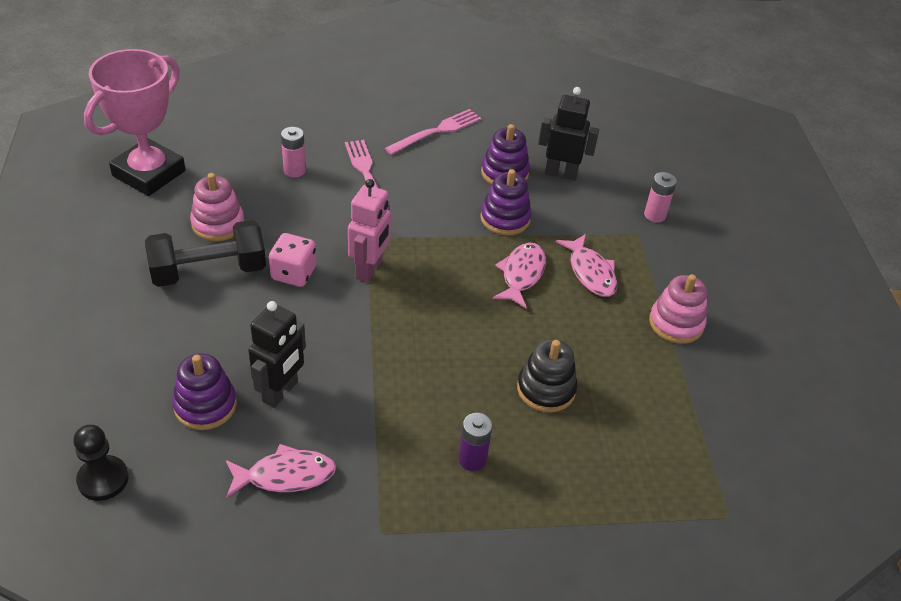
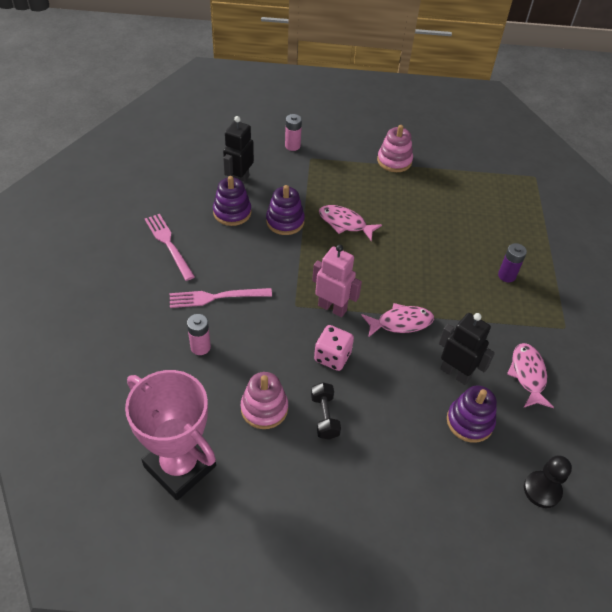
camera: 80 degrees left, 5 degrees up
black dumbbell [145,220,266,287] -> black dumbbell [311,382,341,440], size x0.55
black stacking toy [517,339,577,413] -> none
pink fish [556,234,617,297] -> pink fish moved to [361,303,434,338]

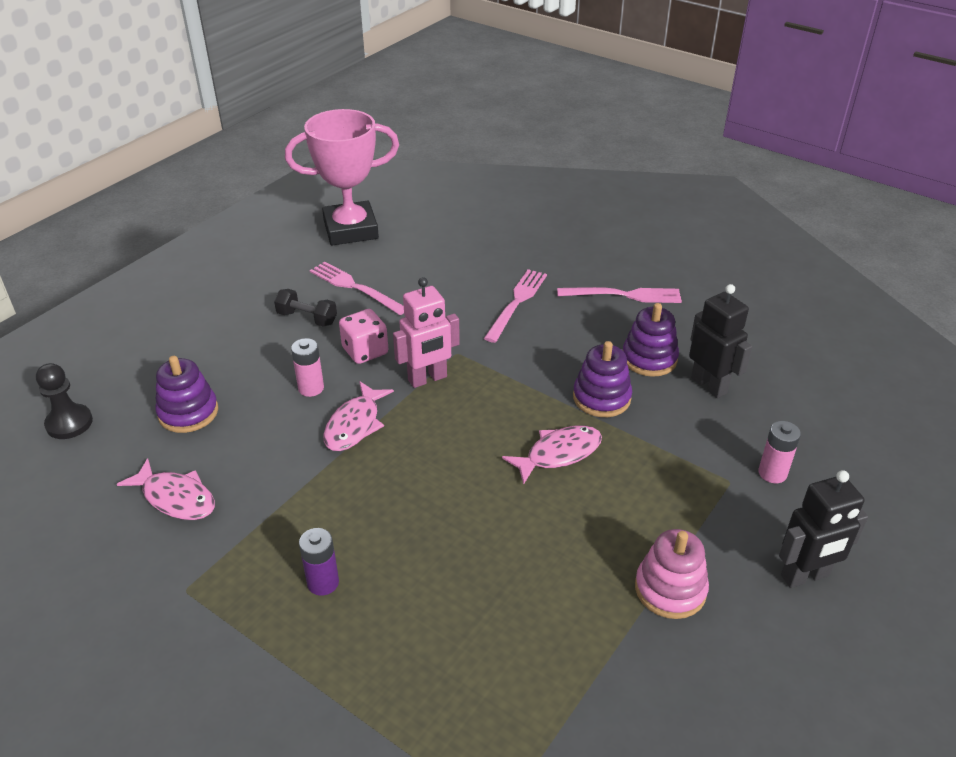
camera: 125 degrees right, 10 degrees down
pink battery [187,314,211,355] -> pink battery moved to [291,338,324,397]
pink stacking toy [241,372,288,429] -> pink fork [310,261,404,315]
black robot [439,313,495,385] -> black robot moved to [779,470,868,588]

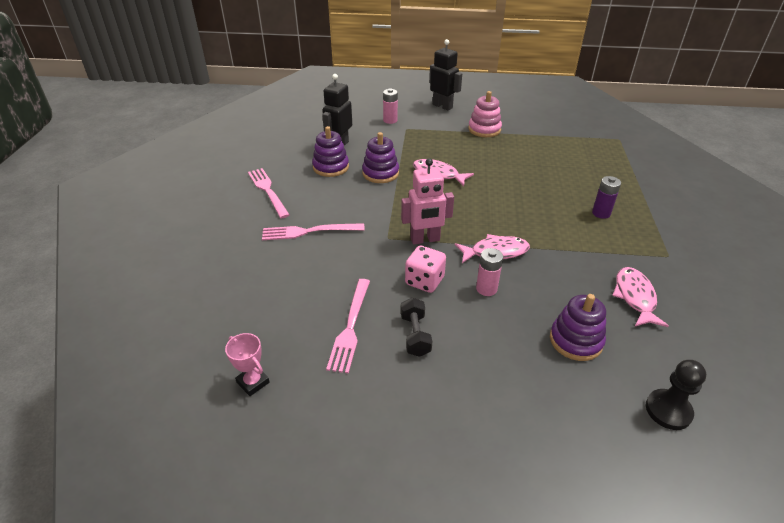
camera: 120 degrees left, 0 degrees up
pink trophy [285,109,399,245] -> pink trophy [225,333,270,396], size x0.41
pink robot [393,277,460,388] -> pink robot turned 135 degrees clockwise [401,158,454,245]

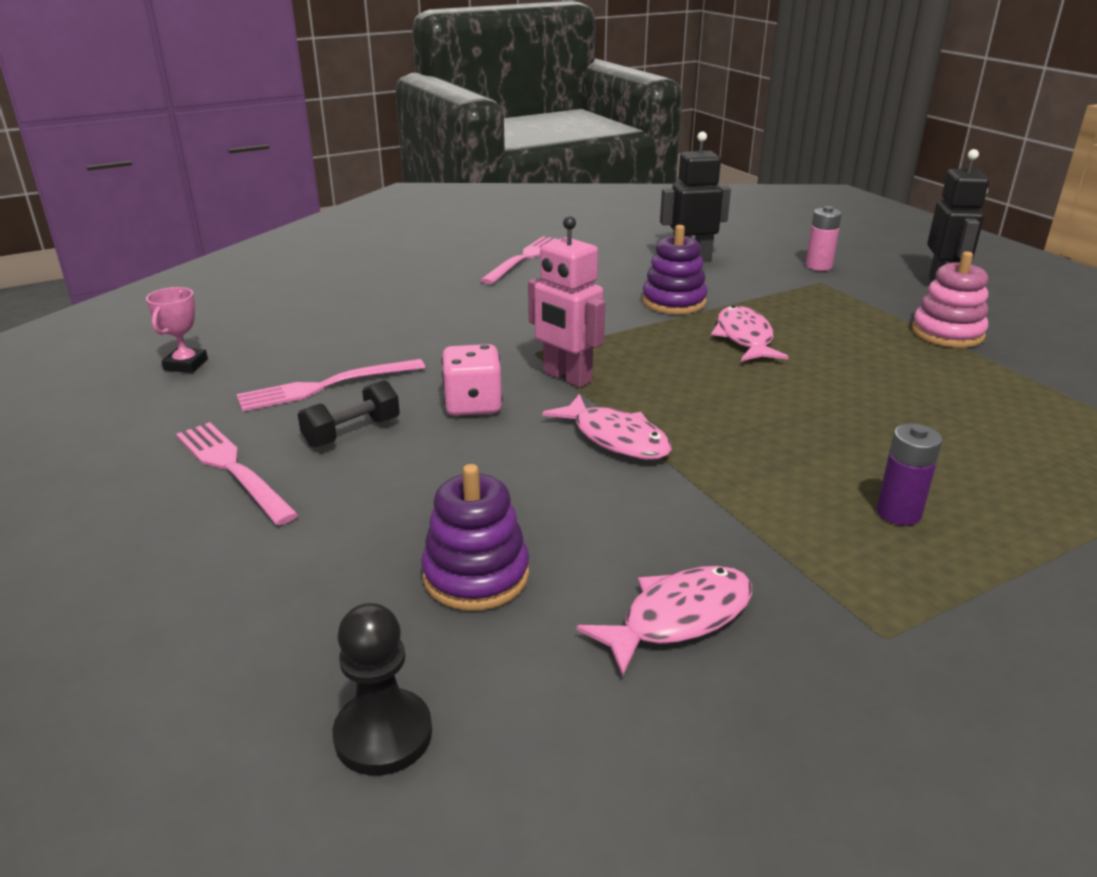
camera: 55 degrees right, 10 degrees down
pink fork [262,223,365,240] -> pink fork moved to [176,422,299,525]
purple stacking toy [312,126,349,177] -> none
pink battery [476,248,503,296] -> none

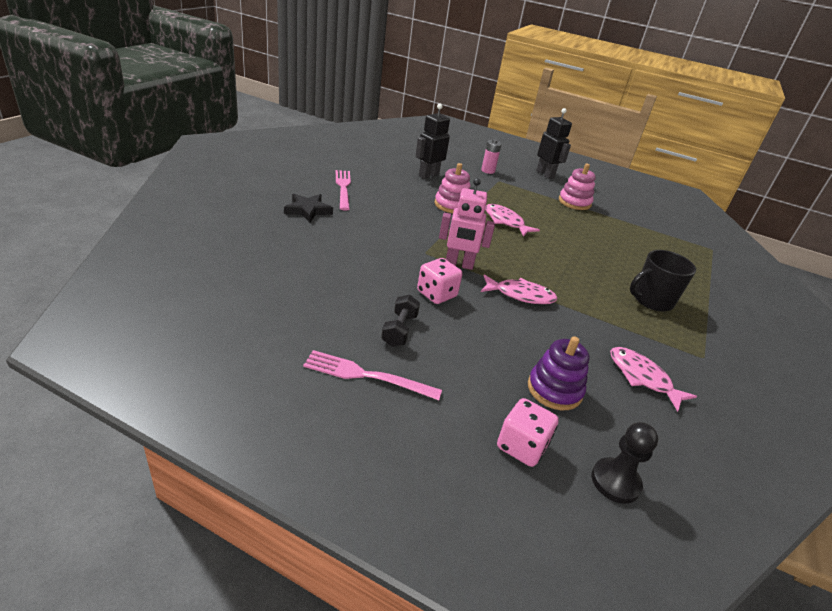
camera: 40 degrees left, 5 degrees up
pink trophy [146,287,208,373] -> none
pink fork [237,359,425,412] -> none
pink fish [576,566,752,677] -> pink fish turned 60 degrees counterclockwise [610,347,697,412]
purple stacking toy [642,225,708,314] -> pink stacking toy [434,163,470,213]
purple battery [876,424,942,526] -> black mug [630,250,696,312]
none -> black star [284,194,333,222]
none -> pink dice [497,398,559,467]

